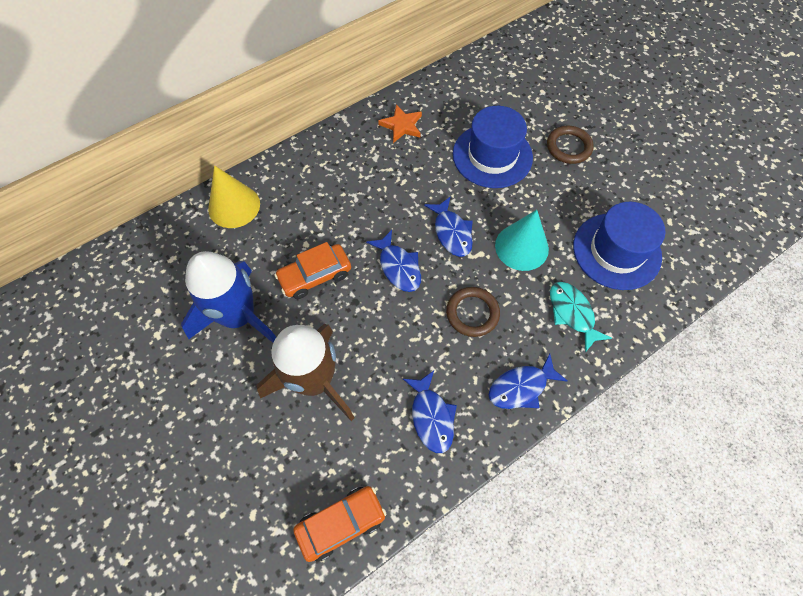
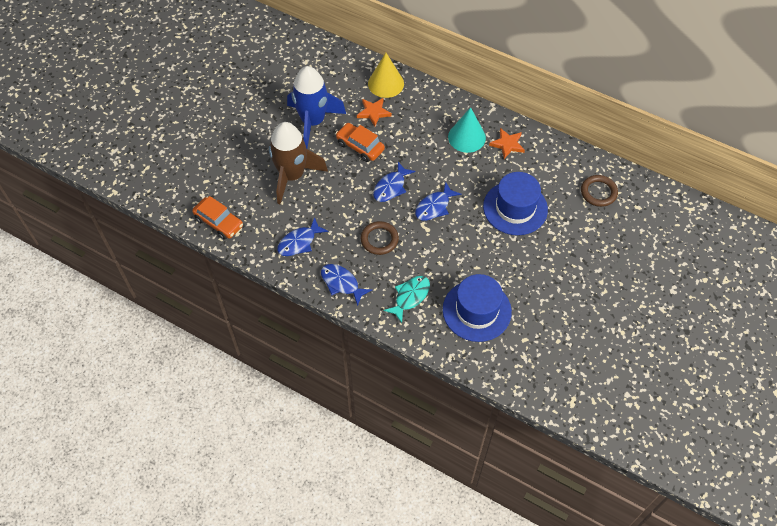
camera: 65 degrees right, 5 degrees down
turquoise cone [495,210,549,271] -> turquoise cone moved to [448,107,486,153]
brown ring [547,126,594,164] -> brown ring moved to [581,175,618,207]
none -> orange star [357,98,392,127]

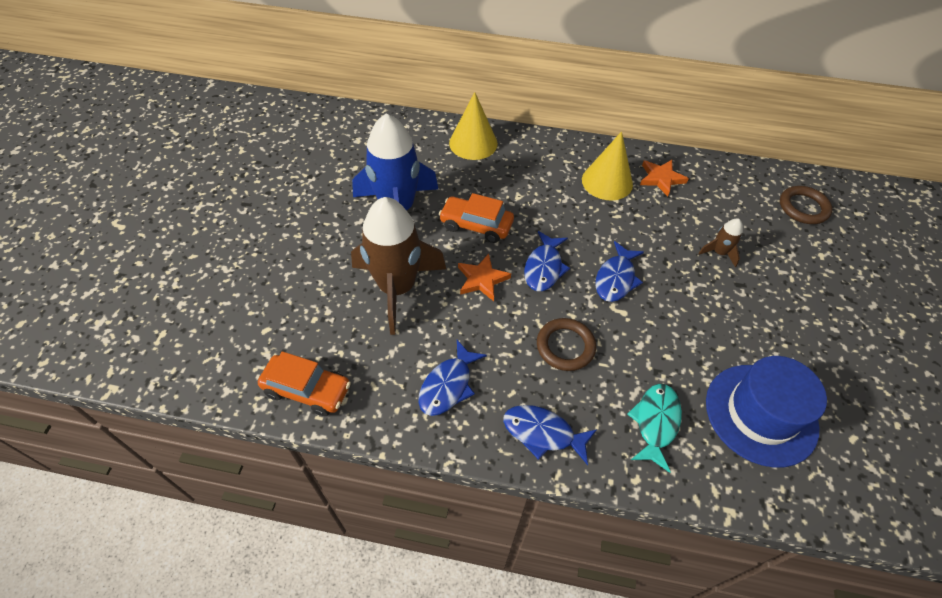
camera: 20 degrees left, 5 degrees down
orange star [357,98,392,127] -> orange star moved to [458,254,511,301]
turquoise cone [448,107,486,153] -> yellow cone [582,131,633,201]
blue hat [483,172,548,235] -> brown rocket [698,219,743,267]

